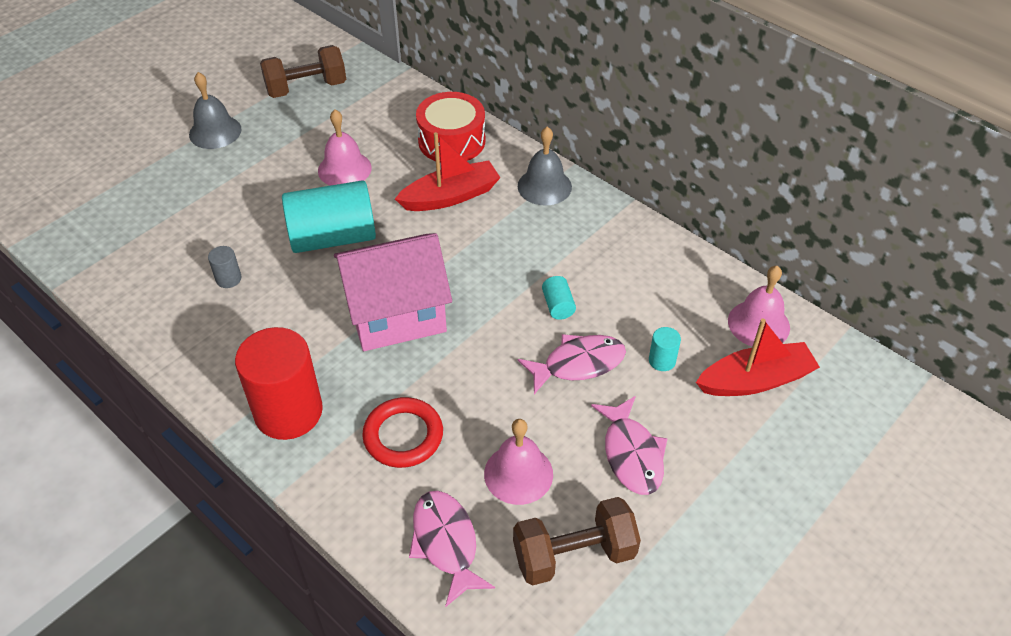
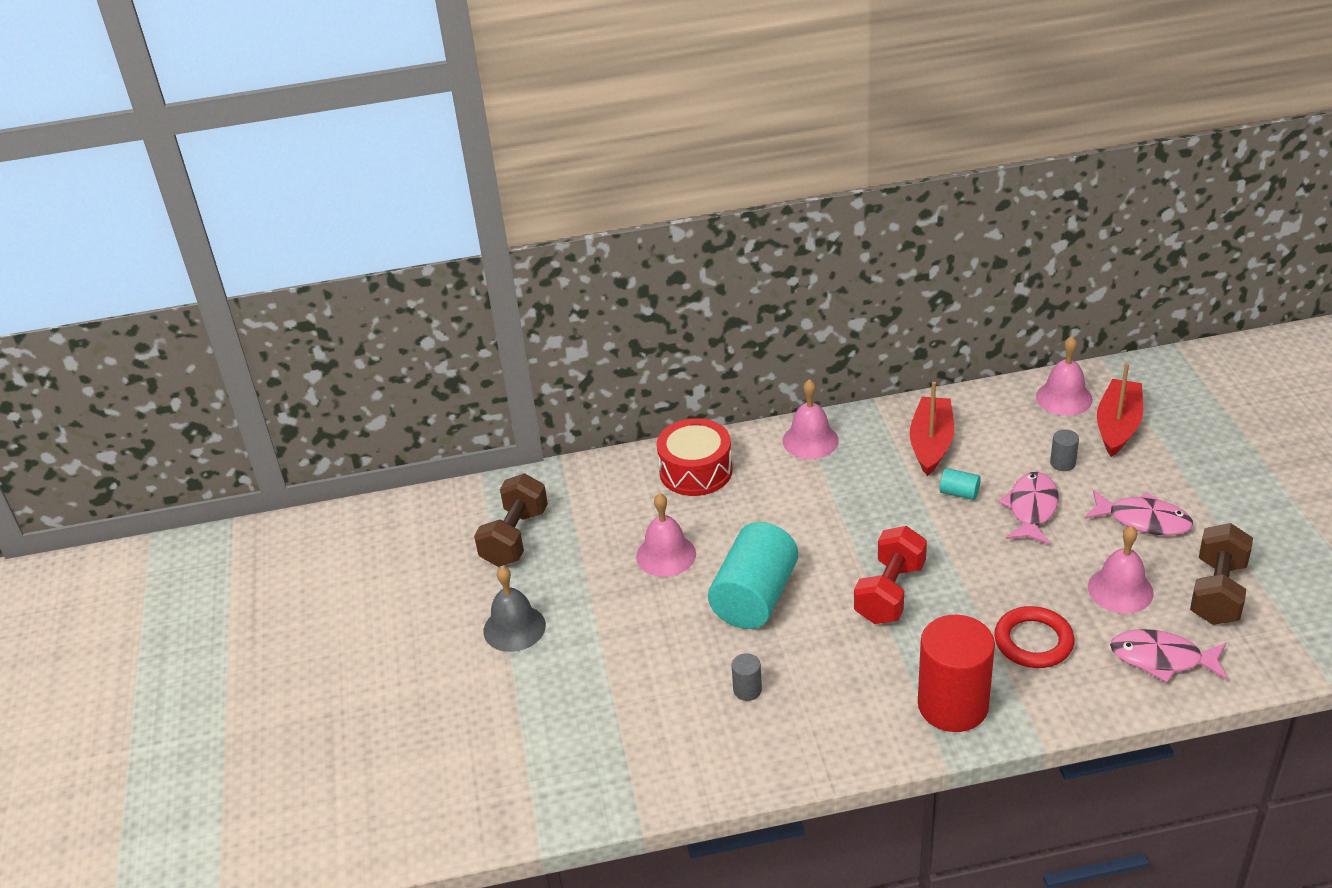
camera: 50 degrees left, 10 degrees down
pink house [334,233,452,351] -> red dumbbell [854,526,927,624]
red boat [395,132,500,211] -> red boat moved to [910,382,954,476]
grey bell [518,127,572,206] -> pink bell [783,379,839,459]
turquoise cylinder [649,327,681,371] -> grey cylinder [1050,429,1079,471]

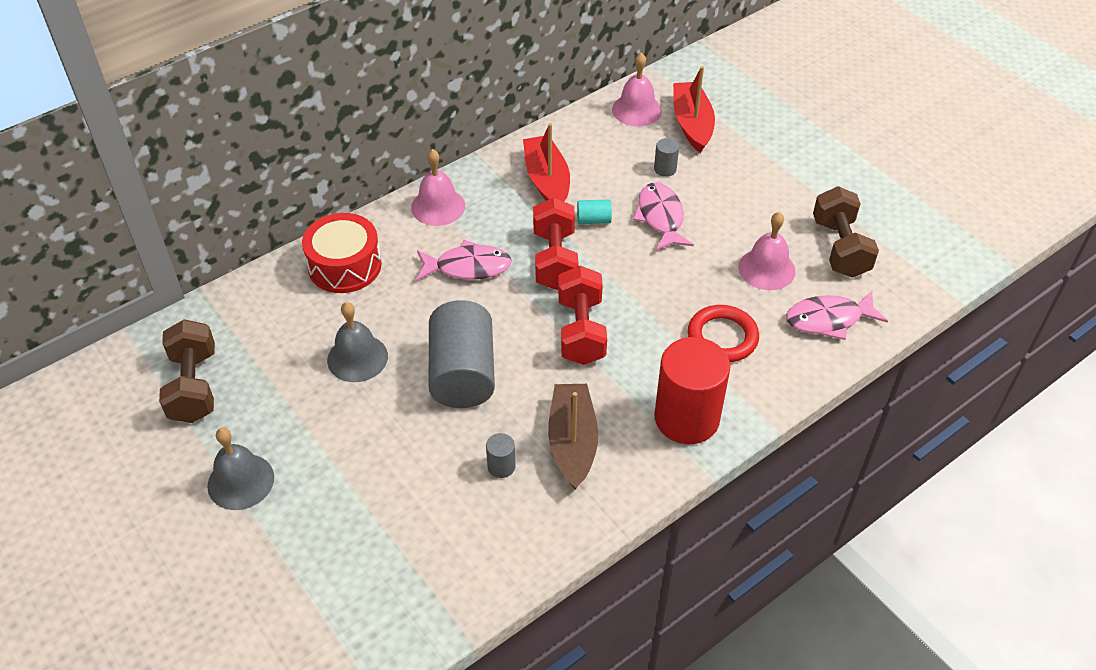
camera: 30 degrees left, 10 degrees up
pink bell [636,493,696,577] -> grey bell [327,302,388,382]
turquoise cylinder [708,522,798,629] -> grey cylinder [429,300,495,408]
pink fish [1084,490,1193,536] -> pink fish moved to [416,240,512,281]
none -> red dumbbell [533,198,579,290]
none -> brown boat [548,384,598,489]

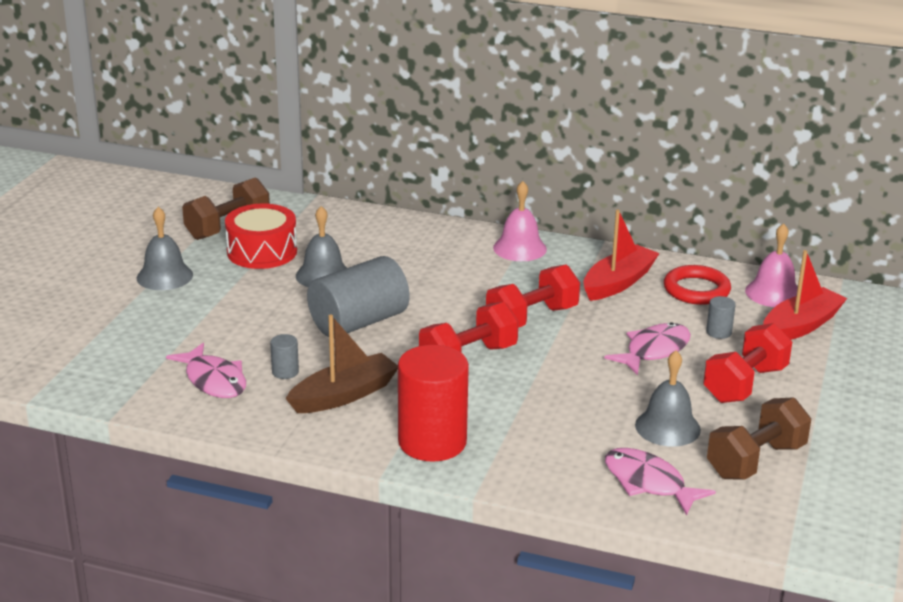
camera: 55 degrees right, 20 degrees down
red drum [302,213,382,293] -> red drum moved to [225,203,297,269]
pink fish [416,240,512,281] -> pink fish moved to [166,343,246,398]
turquoise cylinder [577,199,612,224] -> none
red ring [688,305,759,362] -> red ring moved to [664,265,731,305]
pink bell [738,212,796,290] -> grey bell [635,350,701,447]
none -> red dumbbell [703,323,792,403]

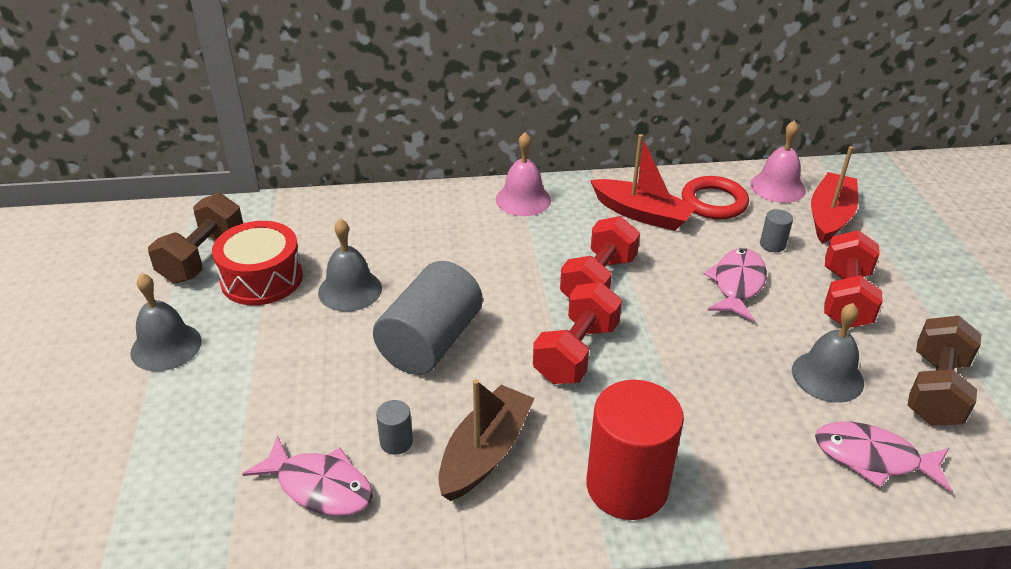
camera: 25 degrees left, 10 degrees up
red boat [584,209,660,301] -> red boat turned 105 degrees clockwise [590,134,697,231]

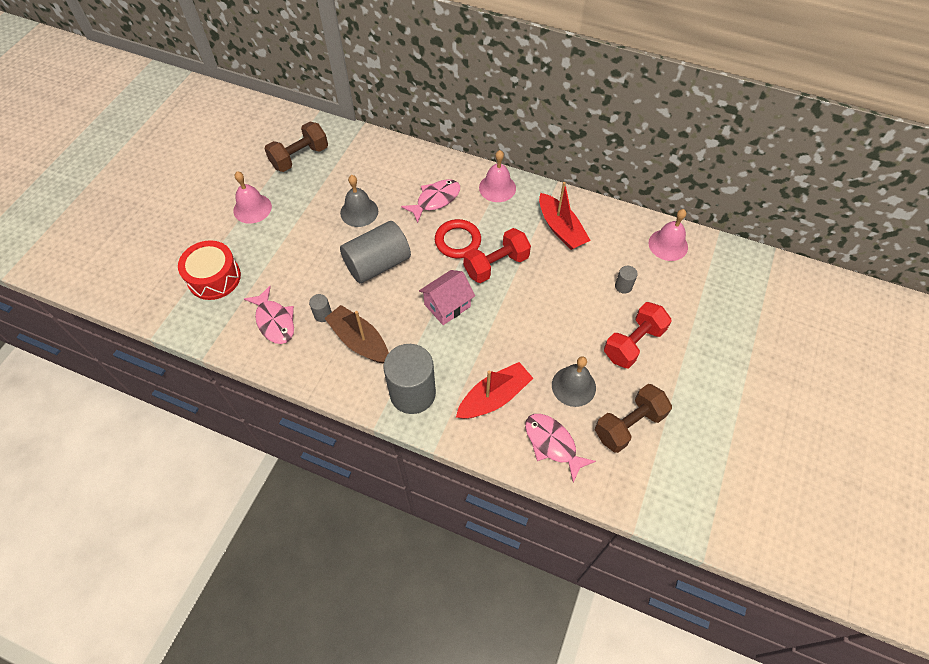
camera: 30 degrees right, 20 degrees up
grey bell [130,273,202,371] -> pink bell [233,171,272,224]
red drum [212,221,303,305] -> red drum moved to [178,240,241,300]
brown boat [438,379,535,501] -> brown boat turned 105 degrees counterclockwise [324,305,389,364]
red dumbbell [533,282,622,384] -> pink house [419,270,475,325]
red cylinder [586,380,684,520] -> grey cylinder [384,344,436,414]
red ring [682,176,749,219] -> red ring moved to [435,219,481,258]
pink fish [703,248,767,322] -> pink fish moved to [401,179,460,223]
red boat [811,146,858,244] -> red boat moved to [456,362,533,419]

